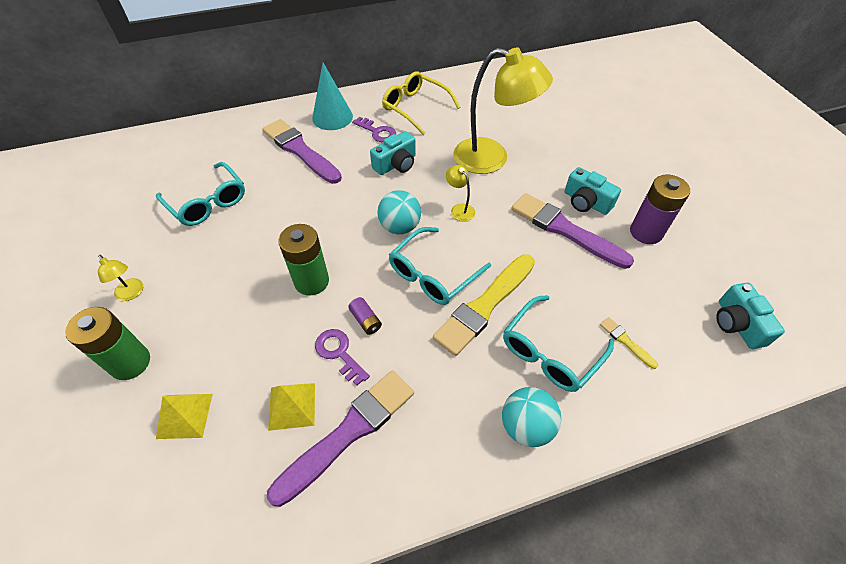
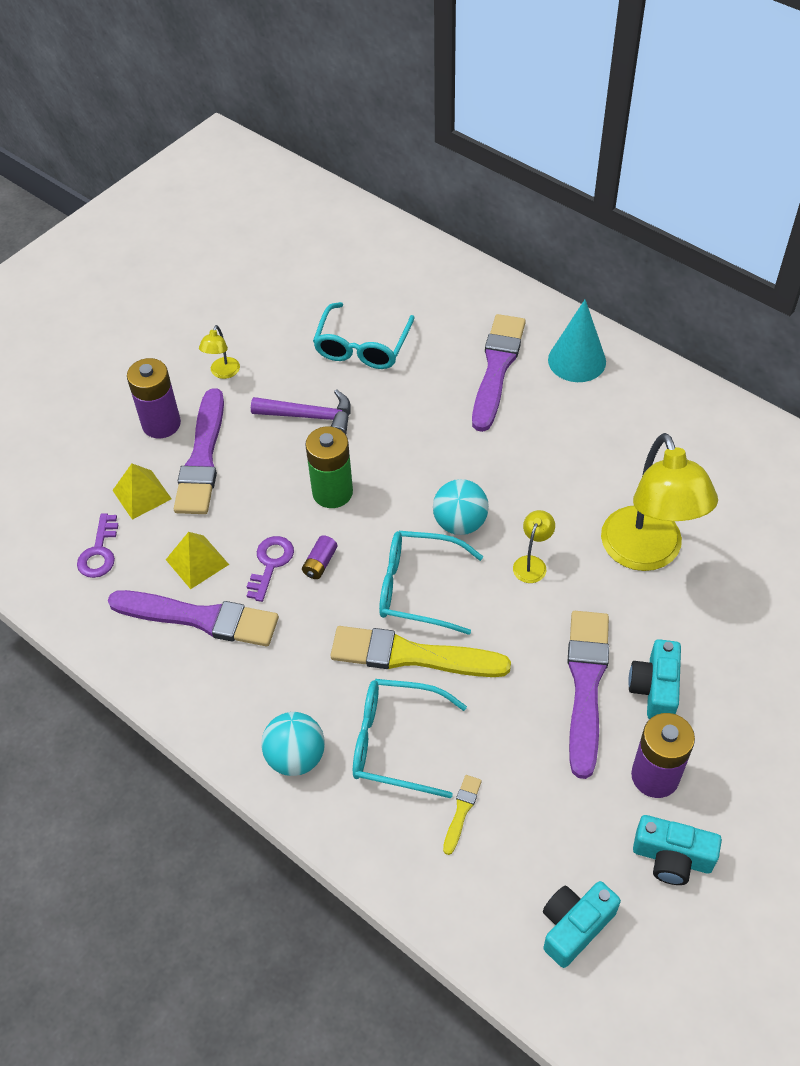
camera: 60 degrees right, 0 degrees up
green battery [65,307,150,380] -> purple battery [127,358,181,438]
purple key [352,117,396,143] -> purple key moved to [77,513,119,578]
turquoise camera [370,131,416,175] -> turquoise camera moved to [633,815,722,885]
yellow glasses [382,72,461,135] -> none
none -> purple brush [174,388,224,514]
none -> purple hammer [251,389,351,435]

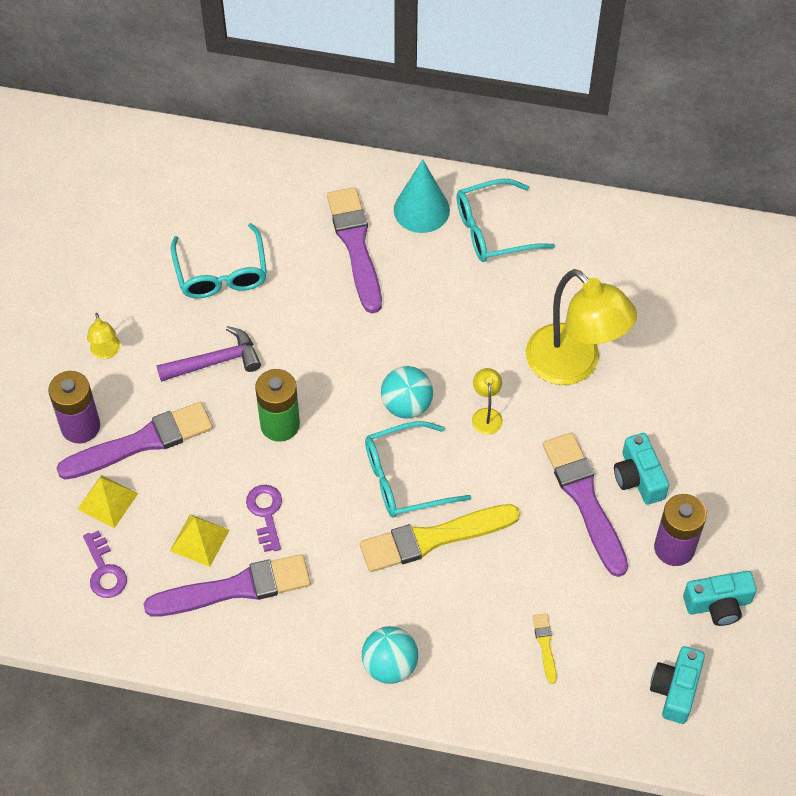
camera: 30 degrees left, 5 degrees up
purple brush [174,388,224,514] -> purple brush turned 90 degrees counterclockwise [56,402,213,480]
purple battery [302,535,338,579] -> none
turquoise glasses [353,679,467,799] -> turquoise glasses moved to [456,178,555,262]

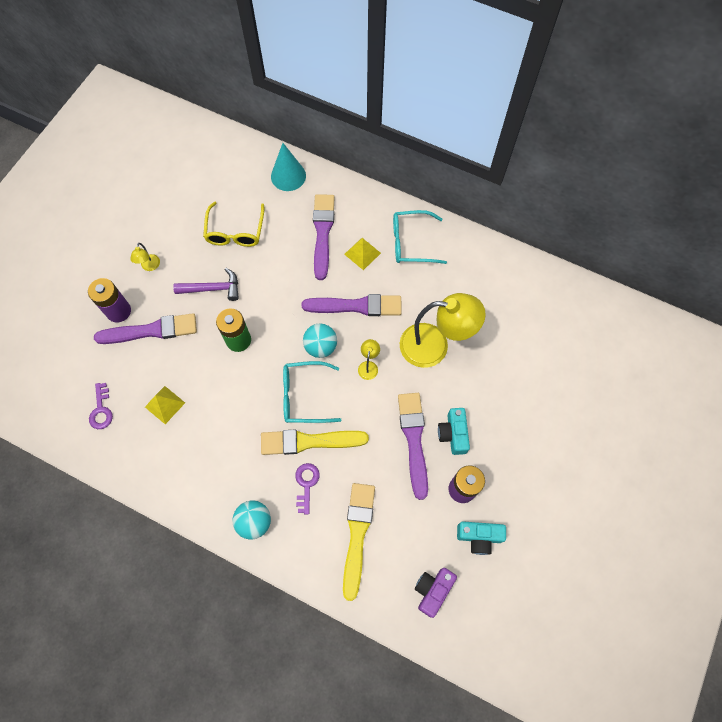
camera: 15 degrees right, 10 degrees up
yellow pyramid [77,475,138,528] -> yellow pyramid moved to [344,238,381,270]
purple brush [144,554,311,617] -> purple brush moved to [302,294,402,316]
turquoise glasses [171,223,267,298] -> yellow glasses [203,202,264,247]
purple key [246,485,282,552] -> purple key moved to [295,463,320,514]
turquoise cone [394,159,450,233] -> turquoise cone moved to [271,143,306,191]
yellow lamp [526,269,637,385] -> yellow lamp turned 60 degrees counterclockwise [400,293,486,368]
yellow brush [533,613,557,684] -> yellow brush [343,483,375,601], size x2.29
turquoise camera [650,646,705,724] -> purple camera [415,568,457,618]

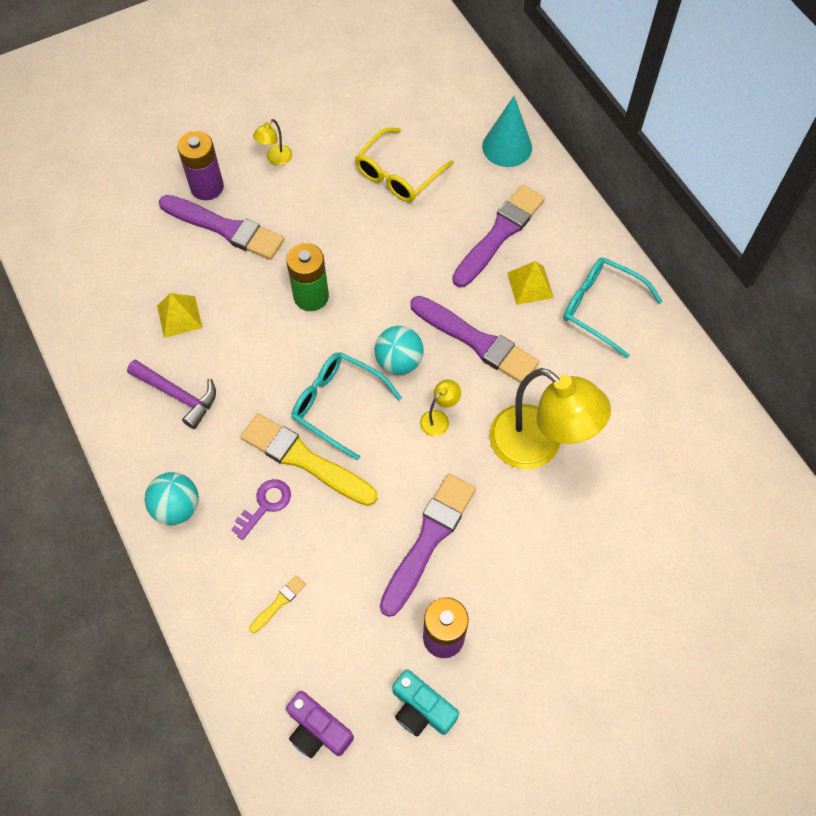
camera: 35 degrees right, 5 degrees down
purple key [89,383,113,429] -> none
purple hammer [173,268,239,301] -> purple hammer moved to [127,360,216,429]
yellow brush [343,483,375,601] -> yellow brush [249,575,306,633], size x0.44
purple camera [415,568,457,618] -> purple camera turned 120 degrees counterclockwise [286,691,354,758]
turquoise camera [438,408,470,455] -> none

